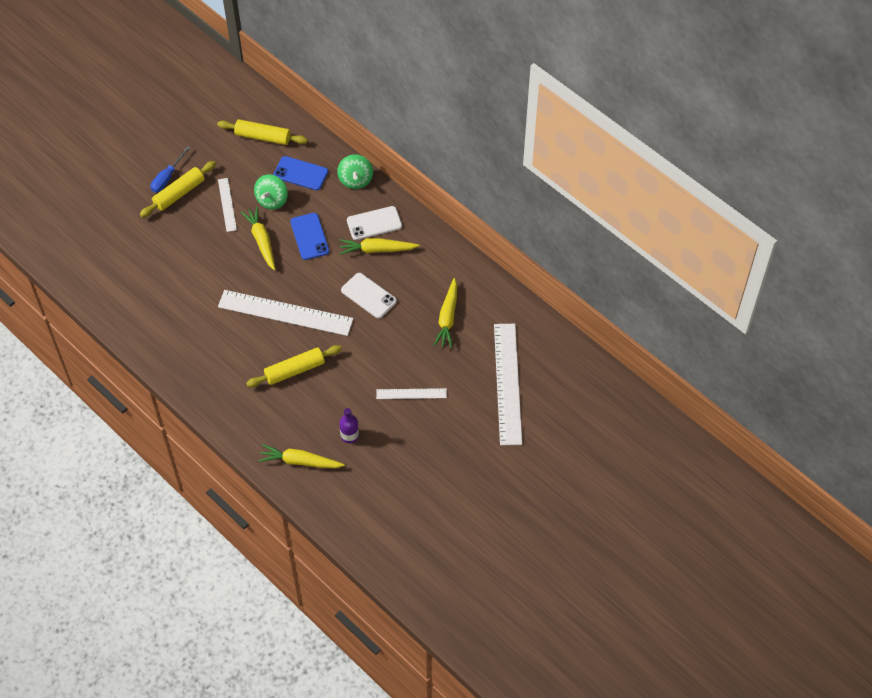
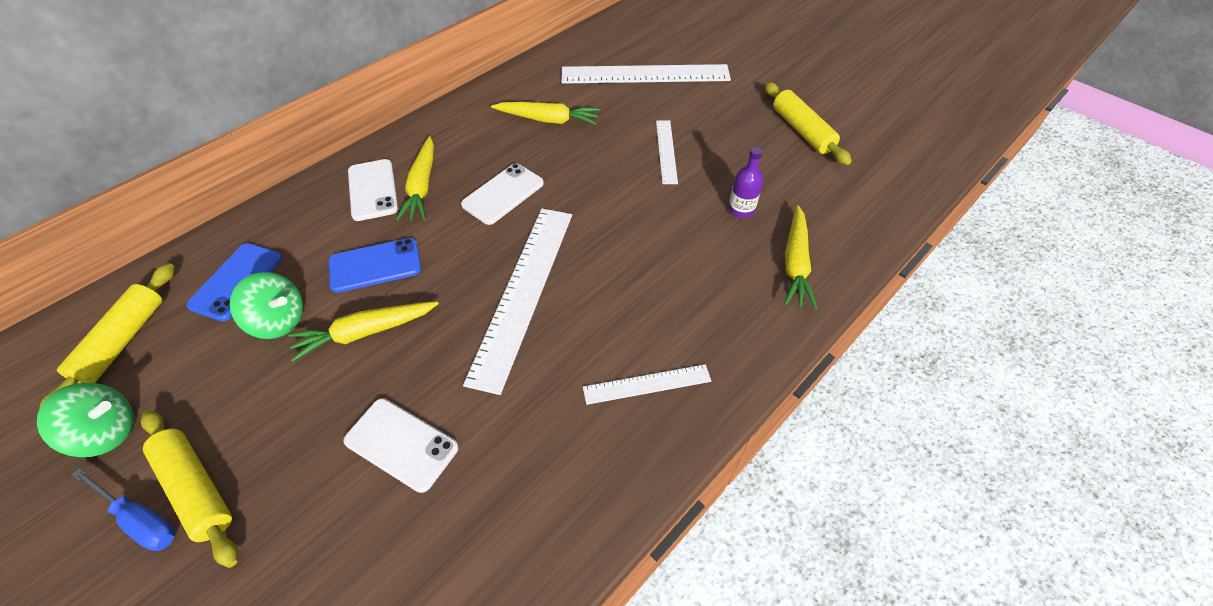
camera: 90 degrees left, 5 degrees down
white ruler [218,178,237,232] -> white ruler moved to [583,364,711,405]
yellow rolling pin [246,345,342,387] -> yellow rolling pin moved to [764,82,852,165]
green spinning top [337,154,373,189] -> green spinning top moved to [37,383,134,457]
none -> white phone [343,398,459,493]

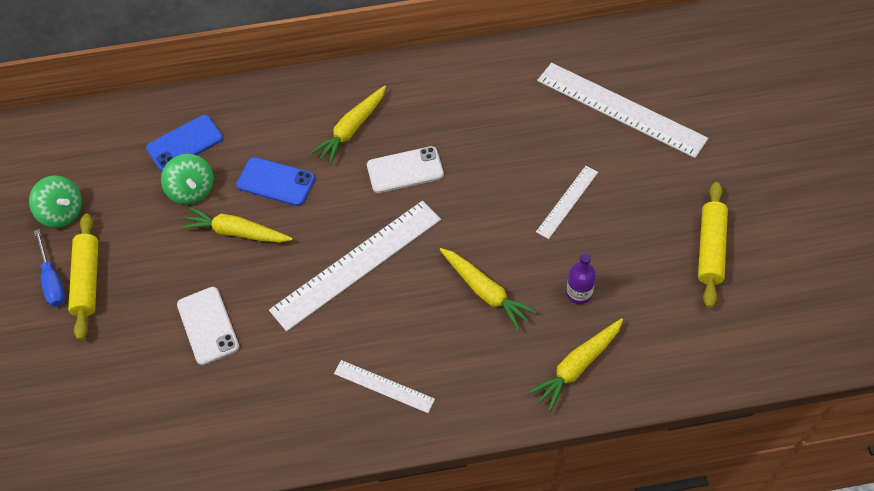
camera: 40 degrees right, 5 degrees up
yellow rolling pin [39,263,175,409] -> none
white phone [348,159,398,221] -> none
yellow carrot [491,102,600,125] -> yellow carrot moved to [439,248,537,331]

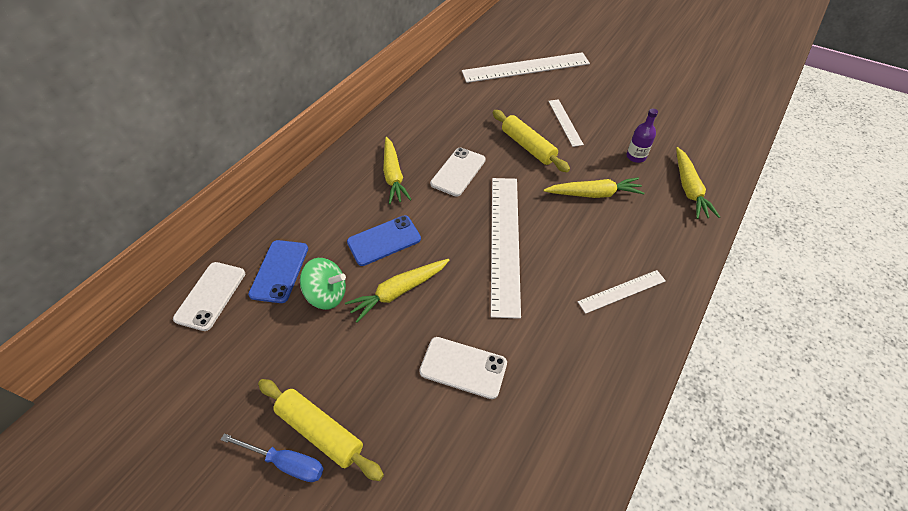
camera: 50 degrees left, 5 degrees down
green spinning top [29,176,82,228] -> none
yellow rolling pin [698,182,728,308] -> yellow rolling pin moved to [493,110,570,172]
none -> white phone [173,262,245,331]

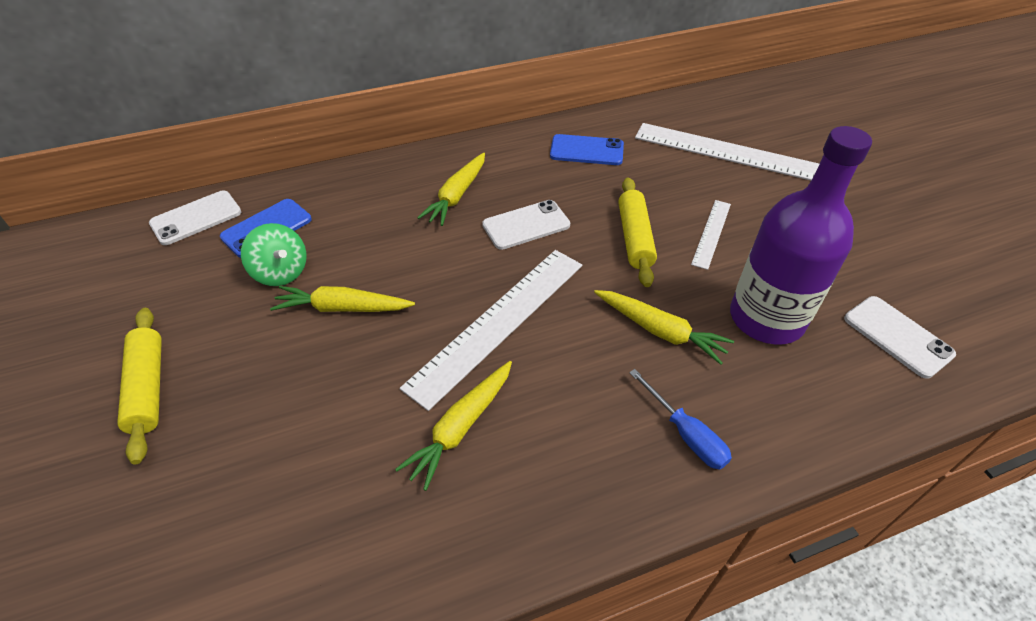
camera: 35 degrees right, 5 degrees down
blue screwdriver [220,433,324,482] -> blue screwdriver moved to [629,369,732,470]
blue phone [347,215,421,266] -> blue phone moved to [550,134,624,165]
white phone [419,337,507,399] -> white phone moved to [844,296,956,379]
white ruler [578,270,666,314] -> none
purple bottle [627,109,658,163] -> purple bottle [730,126,872,345], size x2.45
yellow carrot [676,147,720,219] -> yellow carrot moved to [395,361,512,491]

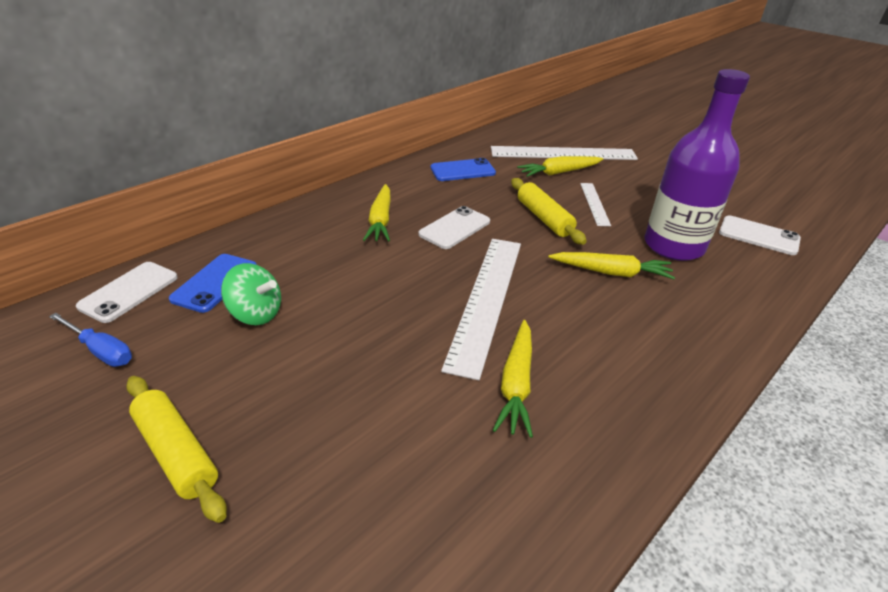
camera: 25 degrees left, 10 degrees down
yellow carrot [270,286,415,312] -> yellow carrot moved to [517,156,603,177]
blue screwdriver [629,369,732,470] -> blue screwdriver moved to [49,313,132,367]

